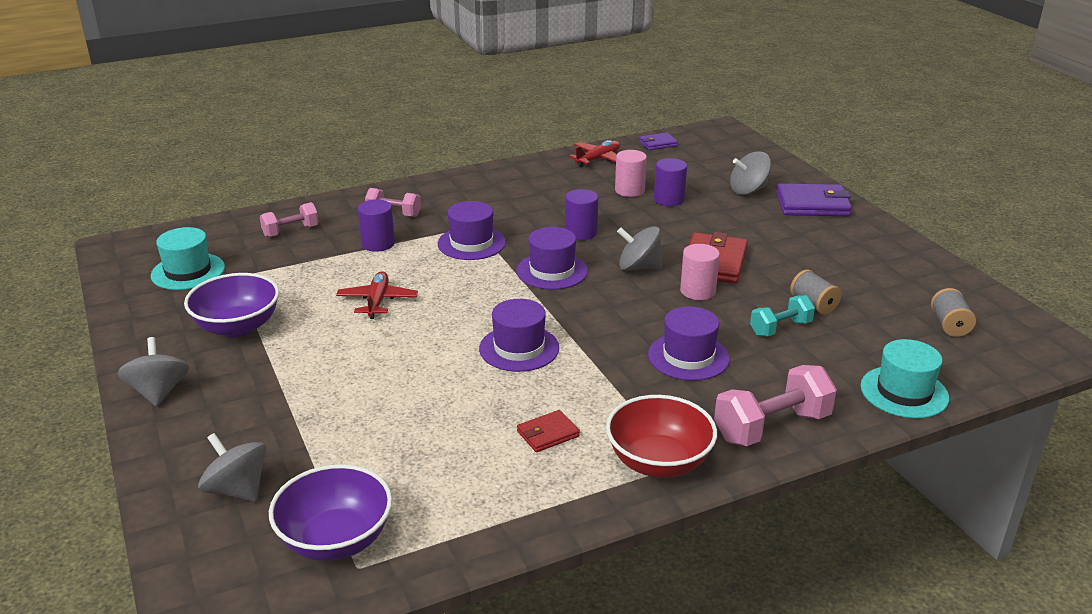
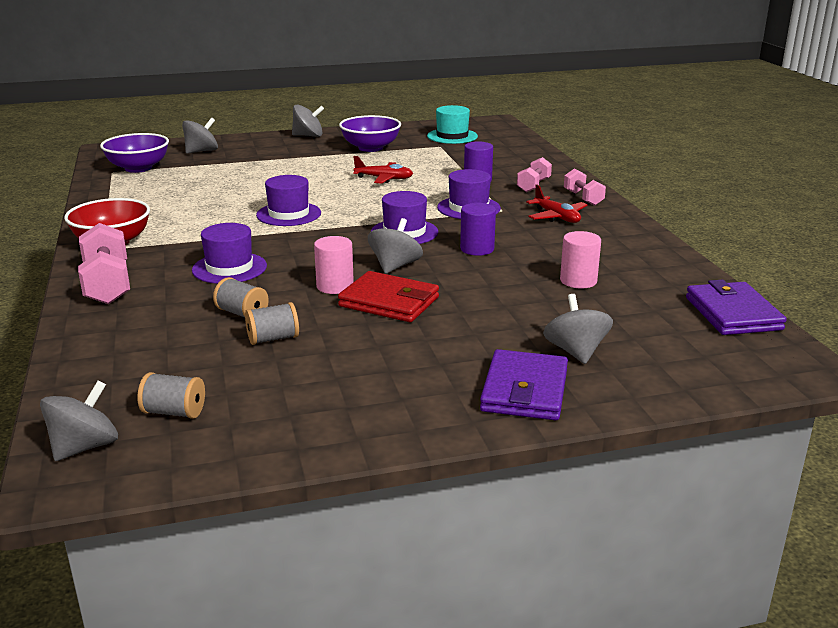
camera: 100 degrees right, 5 degrees down
pink dumbbell [260,202,319,238] -> pink dumbbell moved to [564,168,606,206]
red wallet [517,410,580,452] -> none
red plane [569,140,620,167] -> red plane moved to [526,184,587,223]
purple wallet [639,132,678,150] -> purple wallet [686,280,787,335], size x1.82
purple cylinder [654,158,687,206] -> none
turquoise dumbbell [750,295,815,336] -> grey spool [213,277,269,318]
turquoise hat [860,339,949,418] -> none
none -> grey spinning top [40,380,118,461]

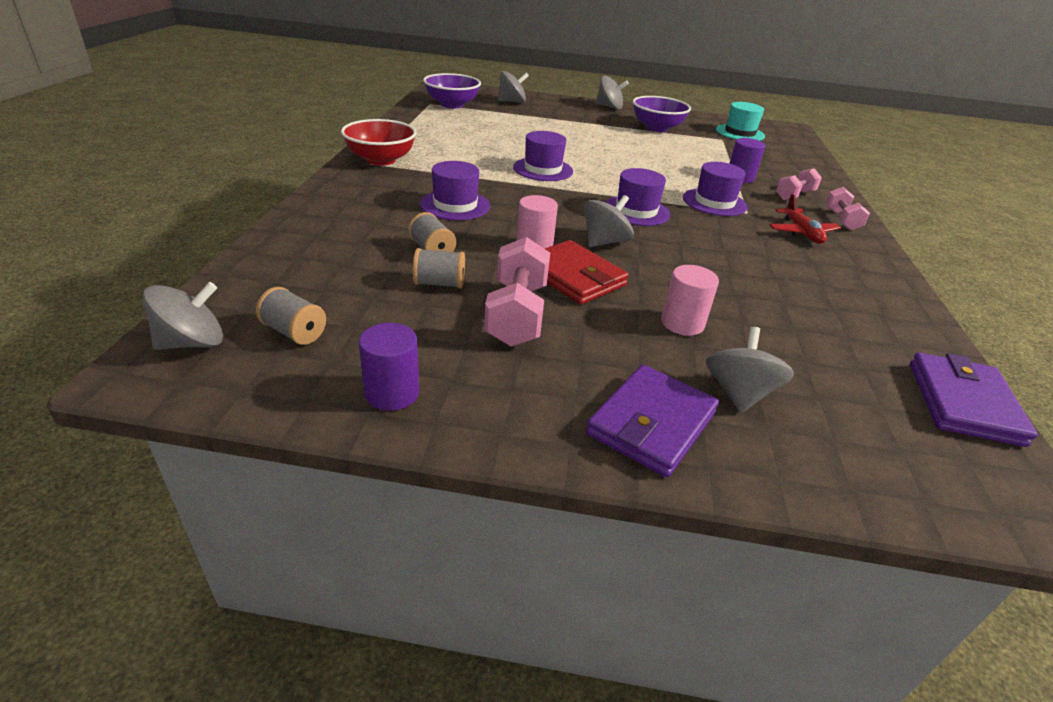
camera: 20 degrees right, 10 degrees up
pink dumbbell [78,223,130,304] -> pink dumbbell moved to [484,237,550,347]
red plane [353,156,413,184] -> none
purple cylinder [460,203,496,256] -> purple cylinder moved to [359,323,419,411]
pink cylinder [560,231,601,288] -> pink cylinder moved to [661,265,719,336]

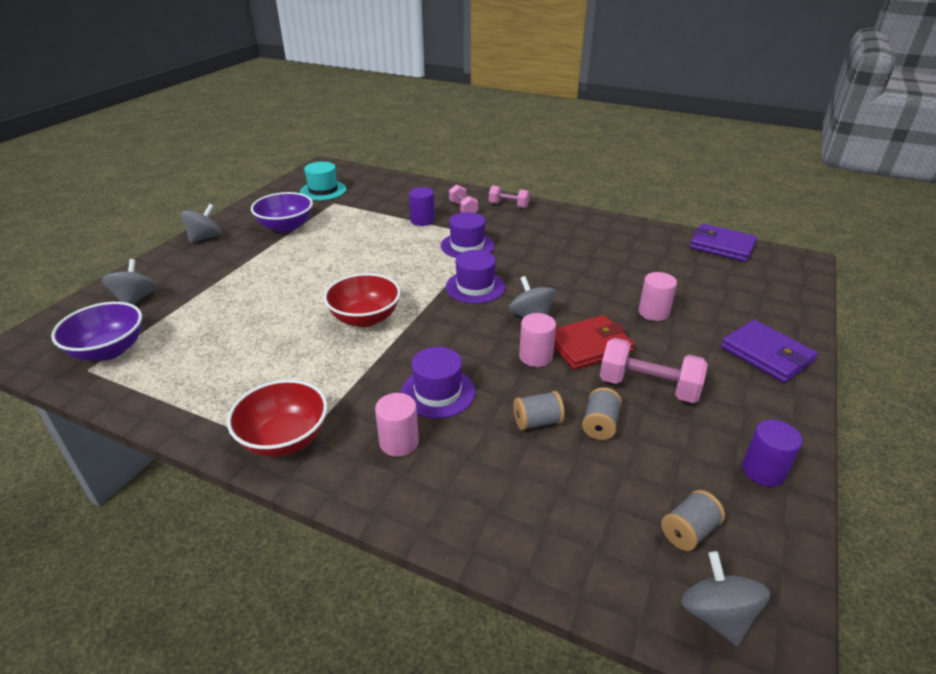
camera: 70 degrees left, 0 degrees up
purple hat [513,131,573,181] -> red bowl [324,273,401,327]
grey spinning top [706,327,794,413] -> none
red plane [770,194,841,244] -> none
none -> pink cylinder [375,393,419,457]

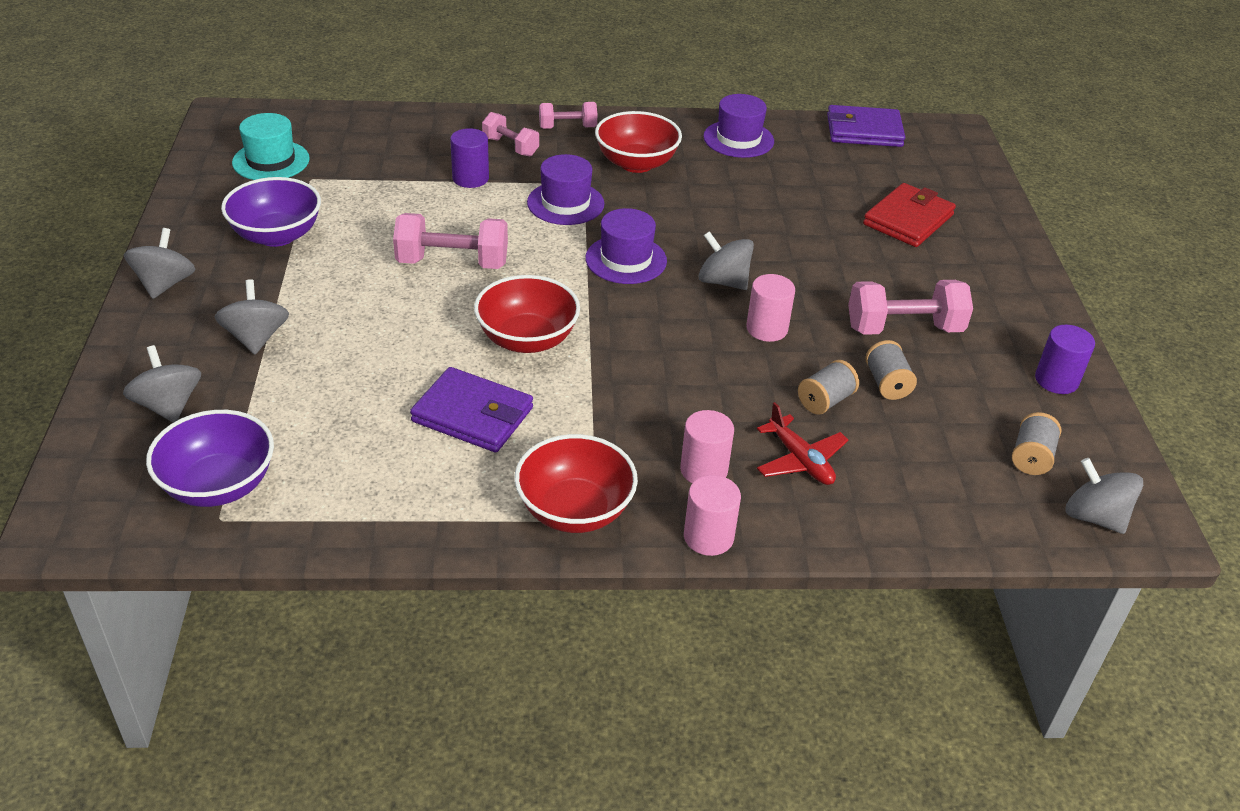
camera: 30 degrees left, 5 degrees up
purple hat [401,347,475,419] -> purple hat moved to [703,94,774,158]
red wallet [554,315,635,370] -> red wallet moved to [863,183,956,247]
pink cylinder [638,272,677,321] -> pink cylinder moved to [684,475,741,556]
purple wallet [721,320,818,383] -> purple wallet moved to [410,367,533,453]
none -> grey spinning top [215,279,289,354]
none -> pink dumbbell [393,213,508,269]
none -> red bowl [595,111,682,173]
none -> red plane [757,402,848,485]

